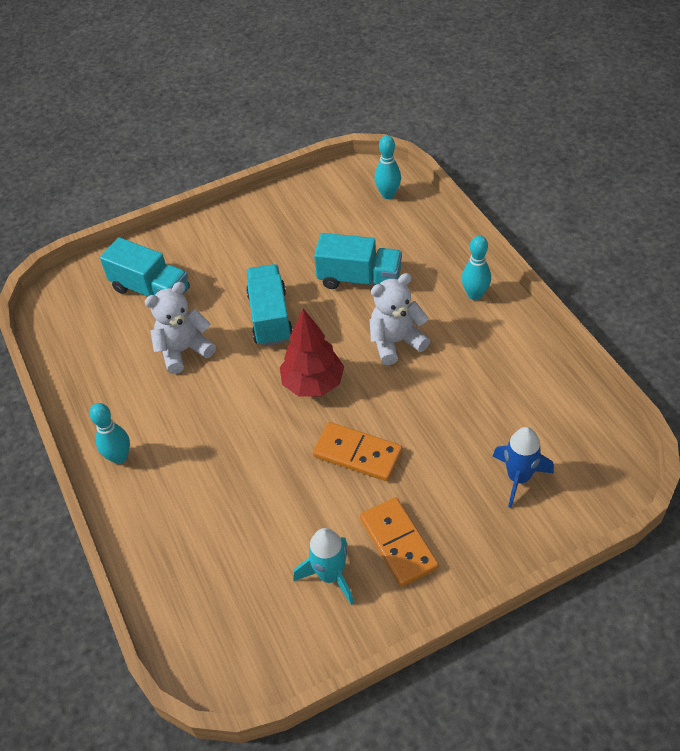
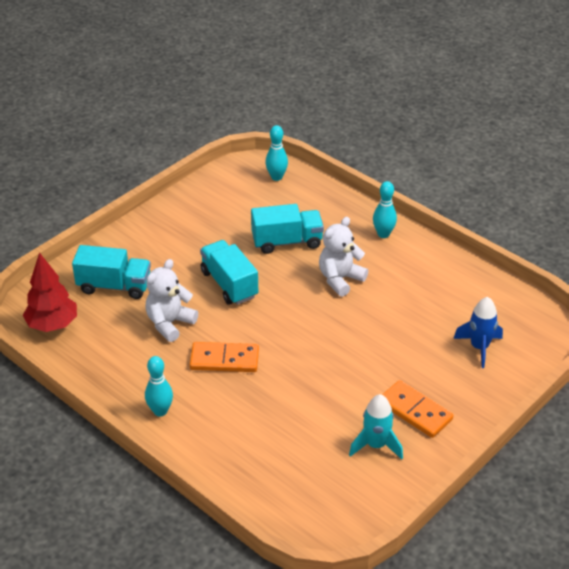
camera: 25 degrees left, 10 degrees down
red tree [280,308,344,397] -> red tree moved to [23,252,77,332]
orange domino [313,422,403,481] -> orange domino moved to [190,342,259,372]

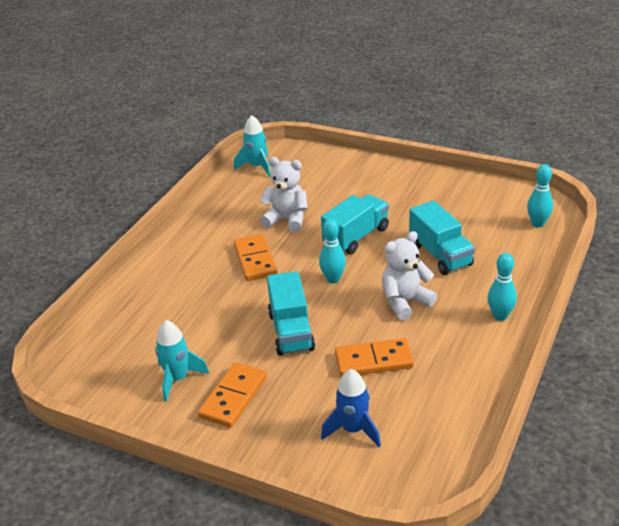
camera: 75 degrees right, 5 degrees down
red tree [23,252,77,332] -> turquoise rocket [234,115,271,177]
turquoise truck [72,245,151,299] -> turquoise truck moved to [267,271,315,356]
turquoise bowling pin [145,356,173,417] -> turquoise bowling pin moved to [319,219,346,283]
white teddy bear [319,217,368,297] -> white teddy bear turned 60 degrees counterclockwise [382,231,437,320]
none -> orange domino [335,338,414,377]

